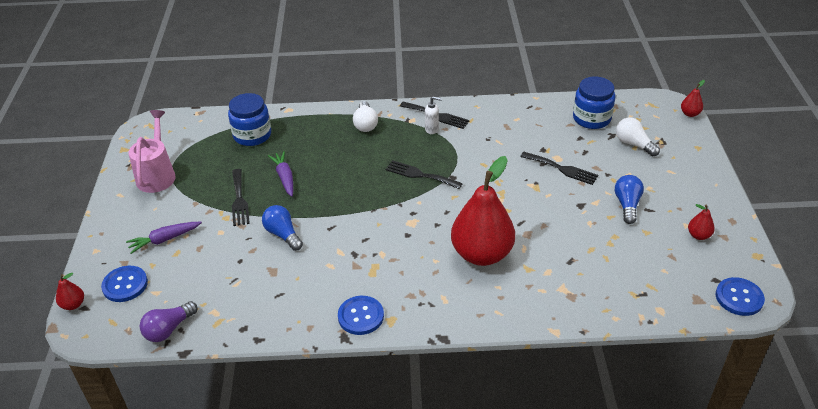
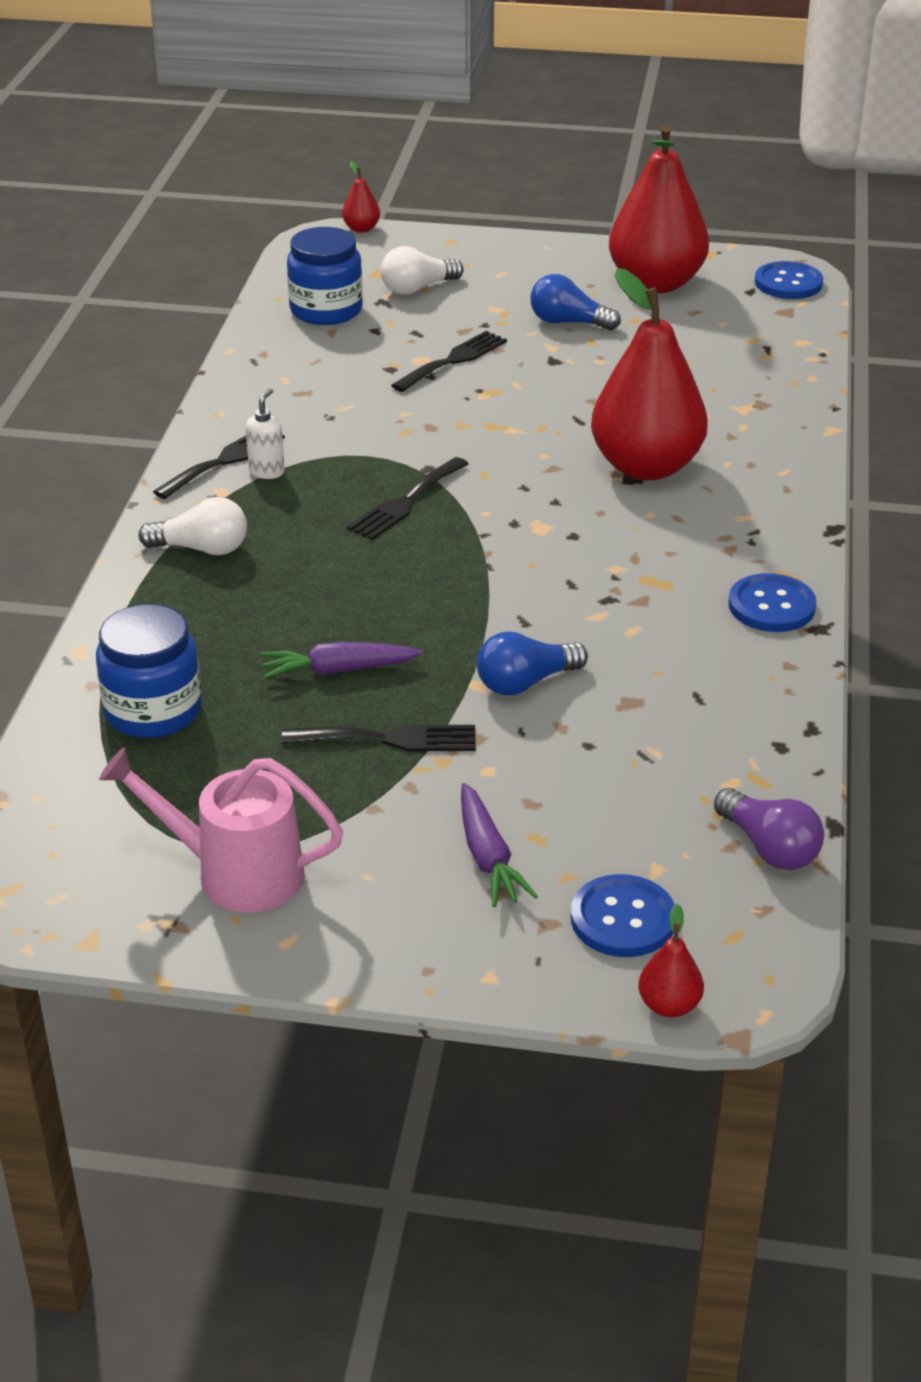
camera: 80 degrees left, 5 degrees down
red pear [688,204,715,240] -> red pear [609,124,709,293], size x2.48

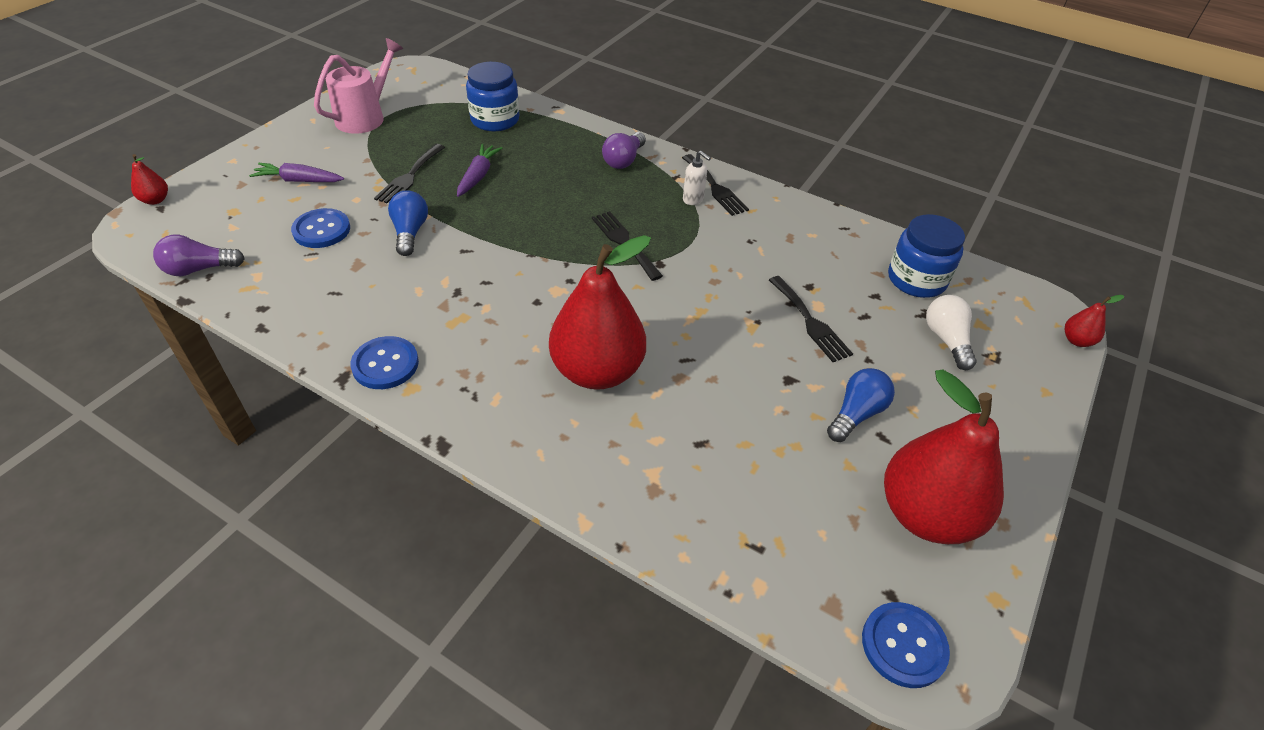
camera: 110 degrees right, 10 degrees up
white light bulb [138,497,247,555] -> purple light bulb [602,132,646,169]
blue button [571,874,675,957] -> blue button moved to [291,208,350,248]

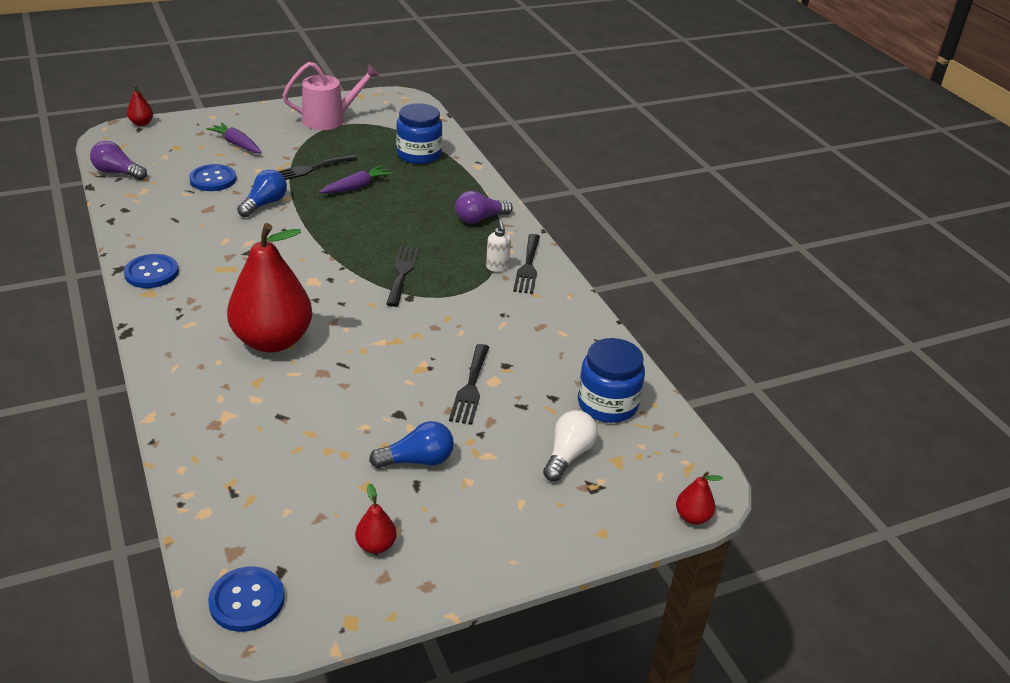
camera: 35 degrees right, 10 degrees down
red pear [884,370,1004,544] -> red pear [355,483,397,554], size x0.40

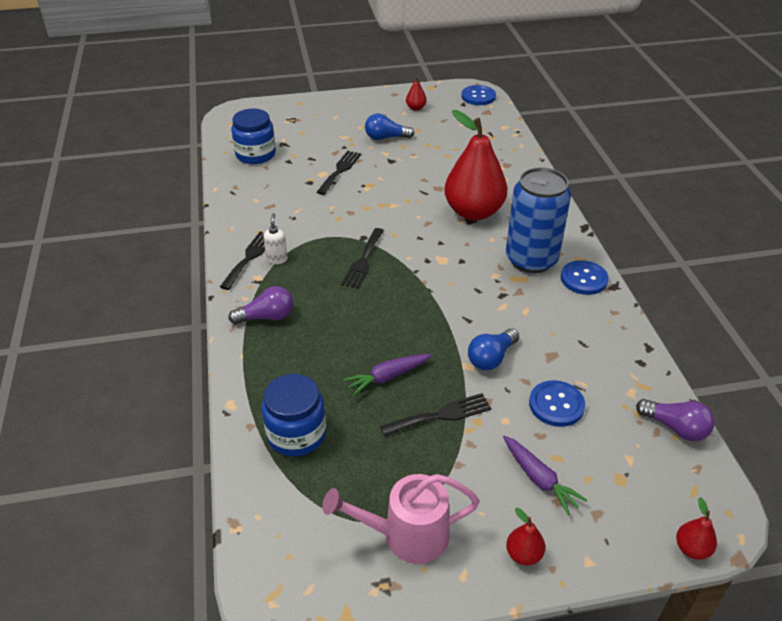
camera: 165 degrees left, 5 degrees up
white light bulb [543,410,598,481] -> none
red pear [676,472,723,524] -> red pear moved to [506,508,545,565]
none -> blue can [506,167,571,273]

